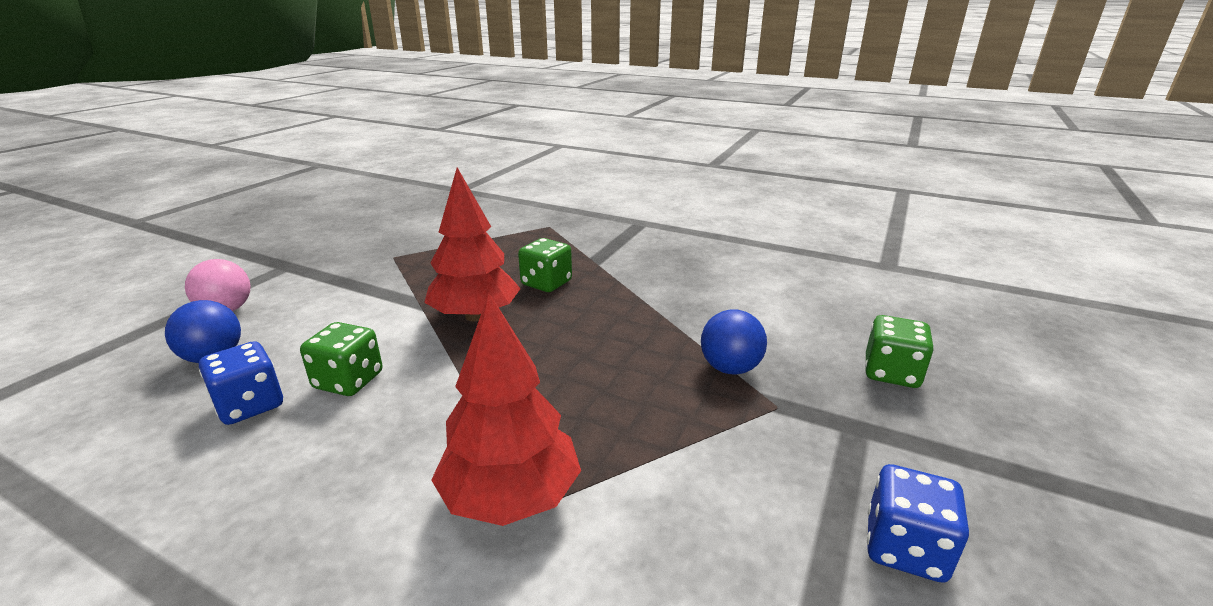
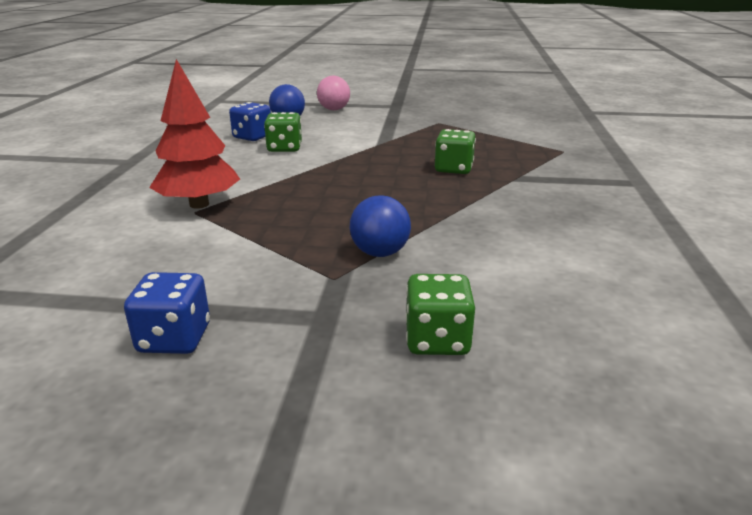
camera: 70 degrees right, 0 degrees up
red tree [424,167,521,321] -> none

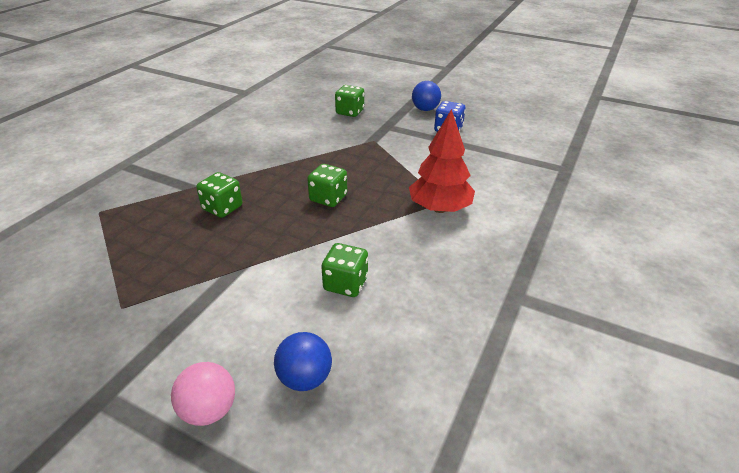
camera: 160 degrees left, 10 degrees up
blue dice [229,102,271,141] -> none
blue ball [349,195,411,257] -> blue ball moved to [412,81,441,111]
none -> green dice [307,164,347,207]

